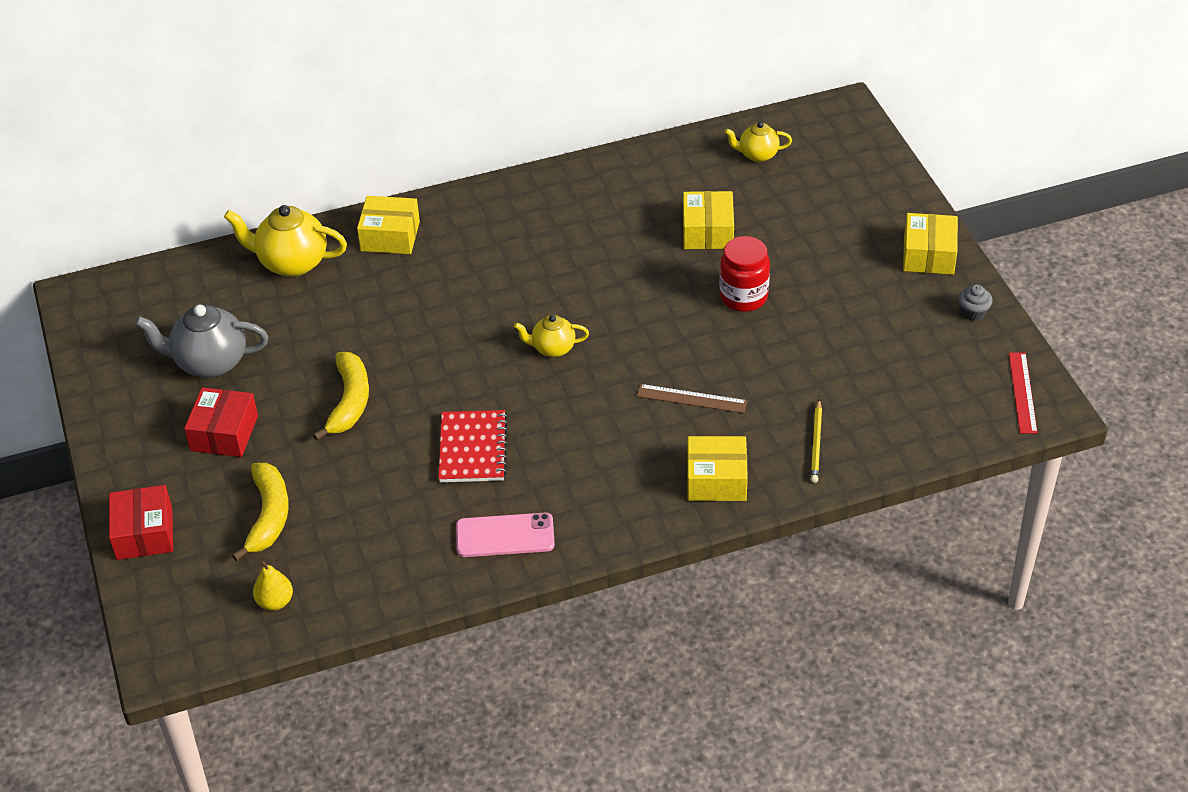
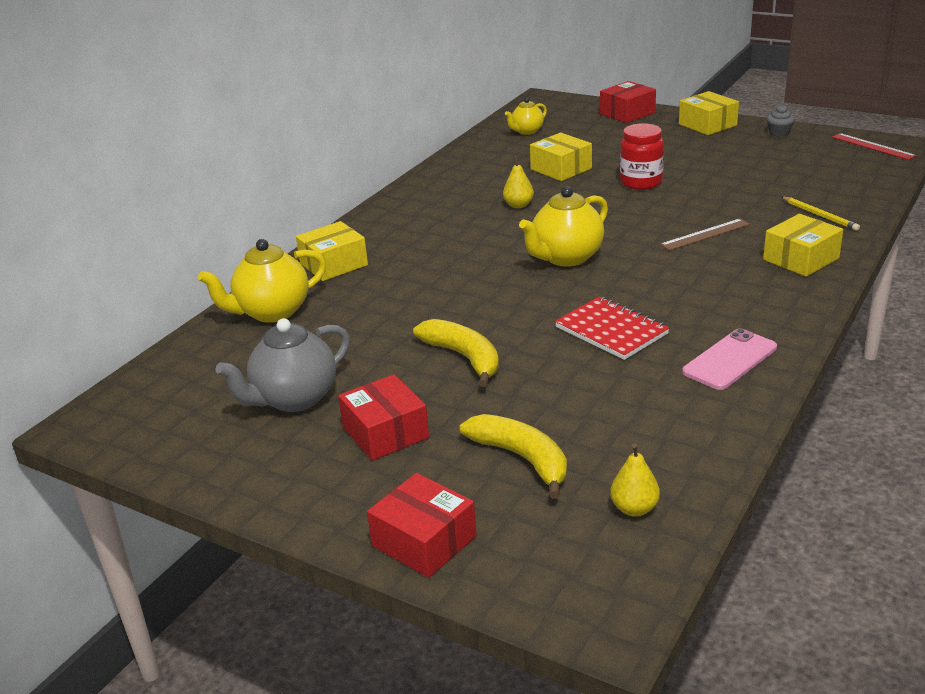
camera: 40 degrees left, 15 degrees down
yellow teapot [514,315,589,357] -> yellow teapot [519,186,608,267], size x1.72
none -> yellow pear [503,156,534,208]
none -> red box [600,81,656,123]

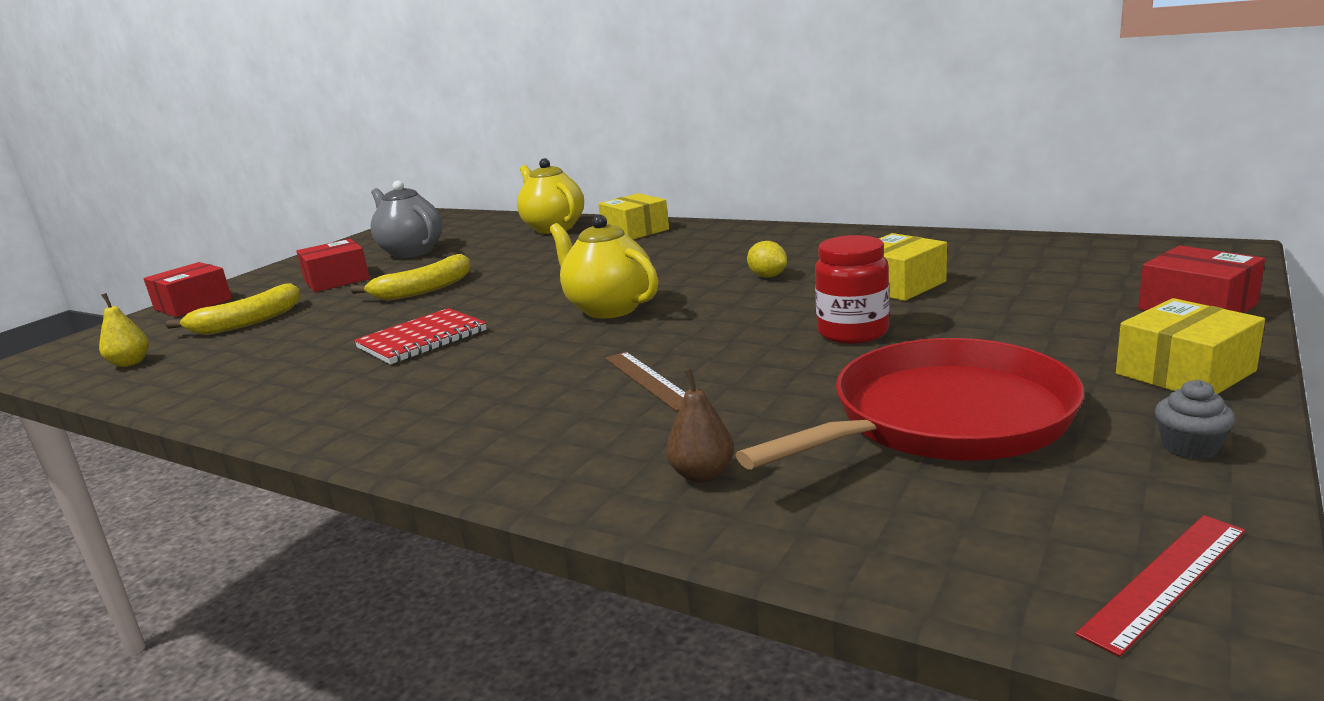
camera: 90 degrees right, 10 degrees down
yellow pear [503,156,534,208] -> yellow lemon [747,241,787,278]
yellow teapot [505,98,547,135] -> none
pink phone [682,328,777,390] -> none
yellow box [763,214,843,277] -> none
yellow pencil [781,197,860,231] -> brown pear [666,369,734,483]
none -> red pan [736,338,1084,469]

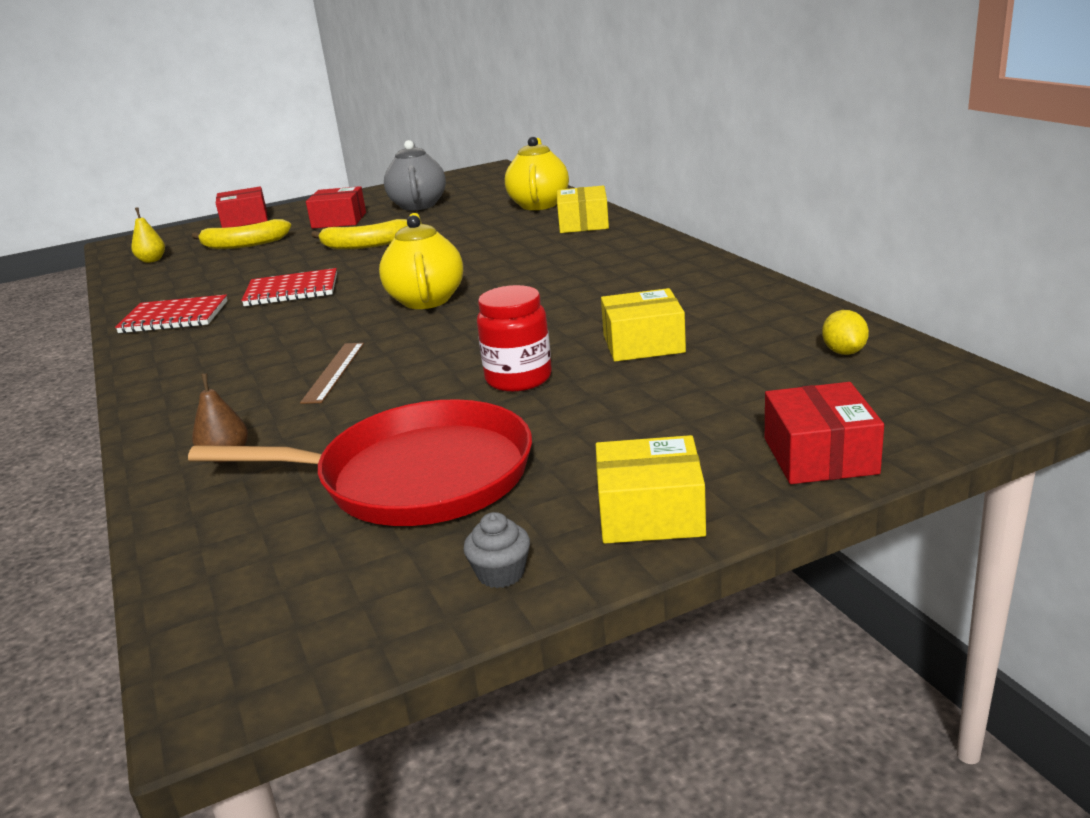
camera: 35 degrees right, 5 degrees up
yellow lemon [747,241,787,278] -> yellow lemon moved to [822,310,869,355]
red ruler [1076,515,1246,657] -> none
none -> red notebook [115,295,227,333]

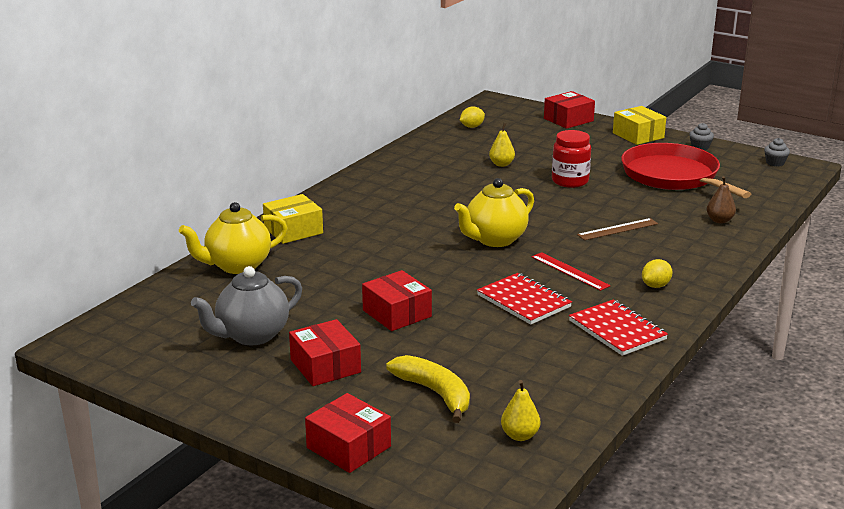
camera: 125 degrees left, 0 degrees up
yellow banana [311,219,408,250] -> red box [362,270,432,331]
yellow box [601,288,686,362] -> yellow pear [489,123,515,167]
none -> red ruler [532,252,611,291]
none -> yellow lemon [642,259,672,288]
none -> grey cupcake [764,138,790,166]

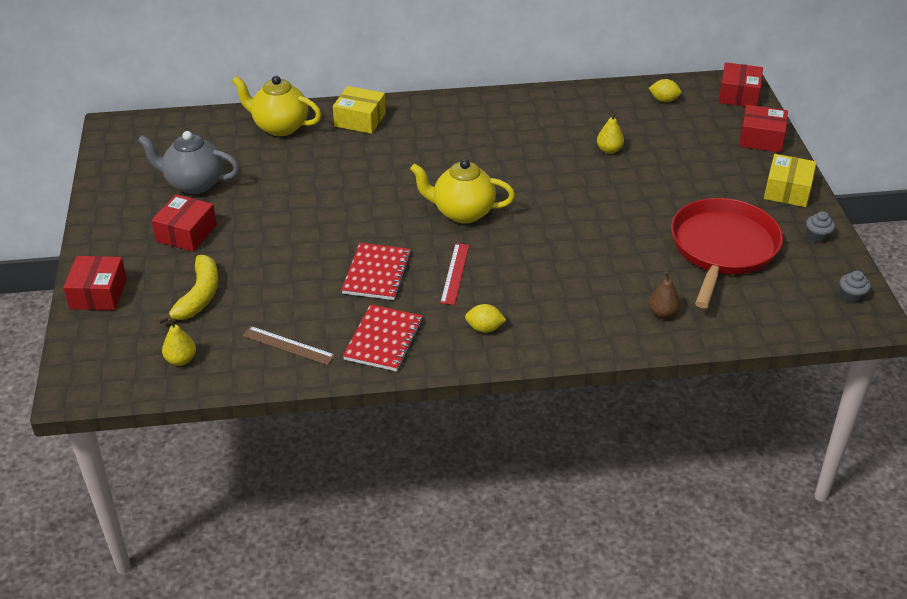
camera: 50 degrees right, 15 degrees up
red box [362,270,432,331] -> red box moved to [718,62,763,107]
red jar [552,130,591,188] -> none
brown ruler [577,218,658,240] -> brown ruler moved to [243,326,335,365]

